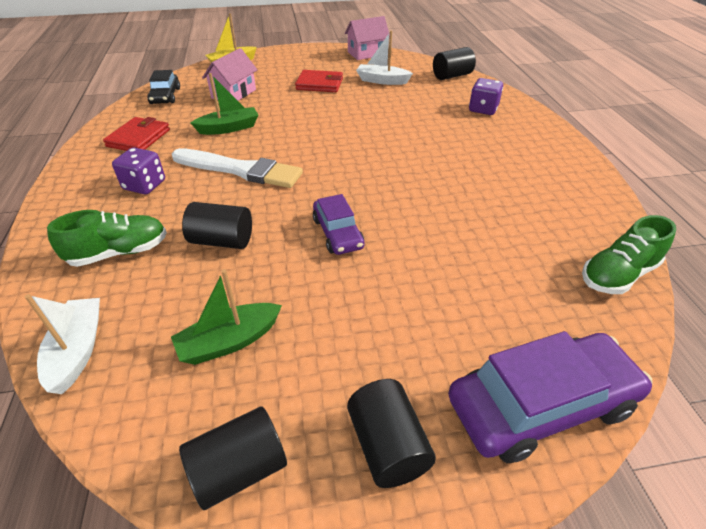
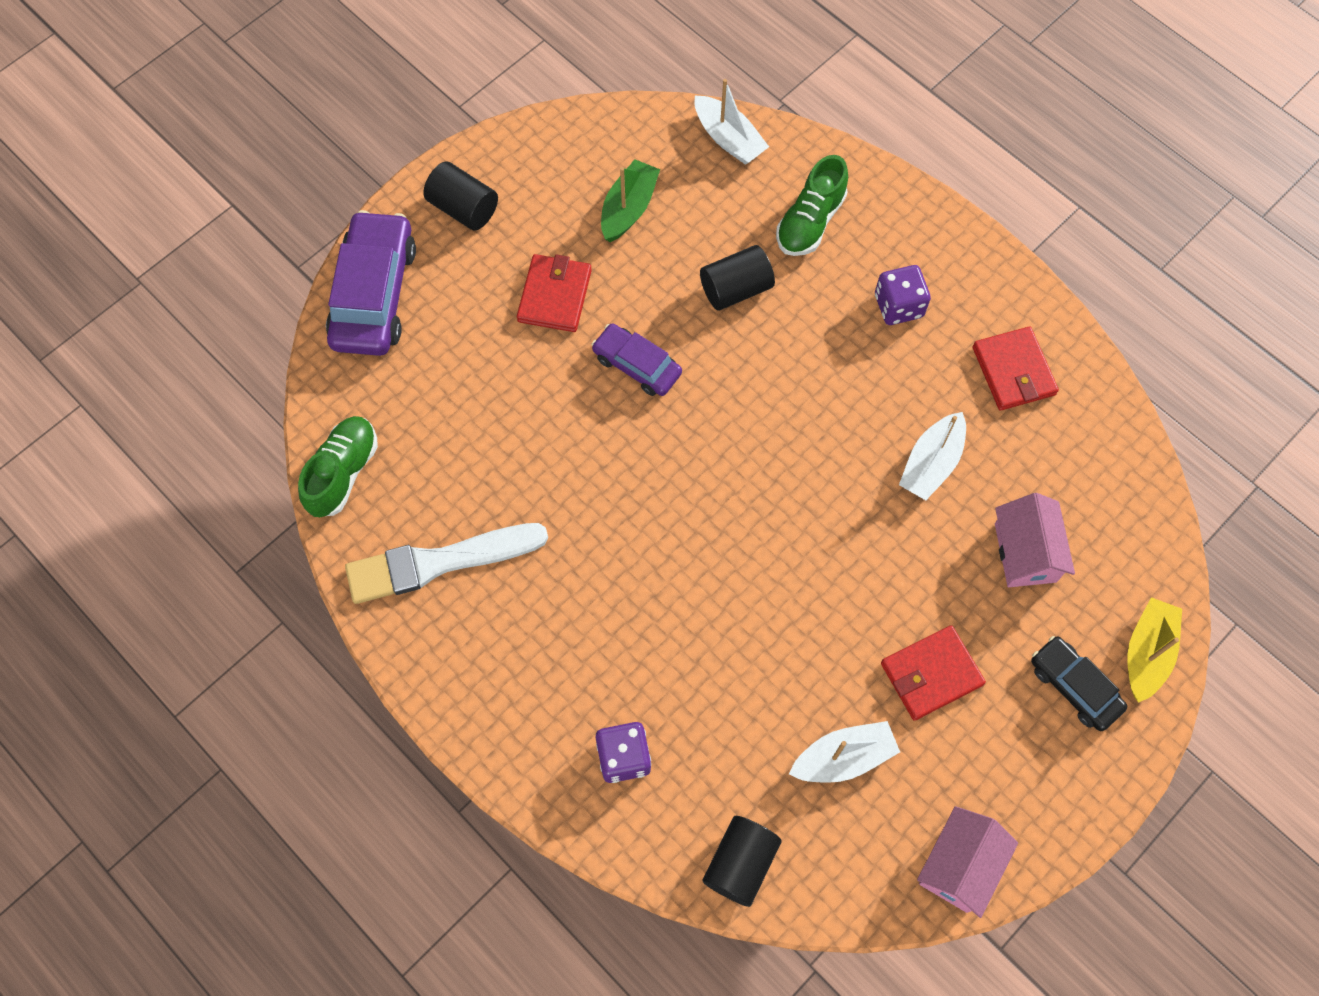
camera: 145 degrees right, 25 degrees up
black car [147,70,180,104] -> black car moved to [1031,636,1127,731]
white brush [172,148,303,188] -> white brush moved to [345,523,548,604]
black cylinder [179,406,287,510] -> none
green boat [191,73,259,135] -> white boat [899,412,966,500]
purple car [448,331,652,463] -> purple car turned 150 degrees clockwise [326,210,416,356]
none -> red wallet [517,254,592,332]

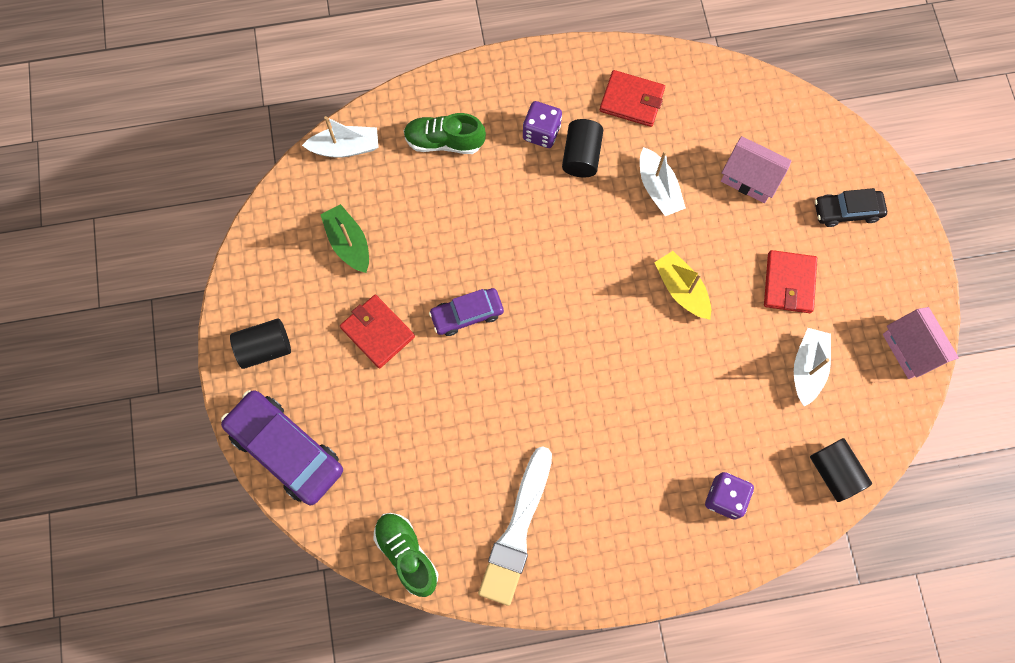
camera: 55 degrees left, 5 degrees up
black cylinder [700,245,775,311] -> black cylinder moved to [562,119,603,177]
green shoe [776,155,848,256] -> green shoe turned 120 degrees clockwise [404,113,486,154]
yellow boat [1127,597,1182,703] -> yellow boat moved to [654,251,711,320]

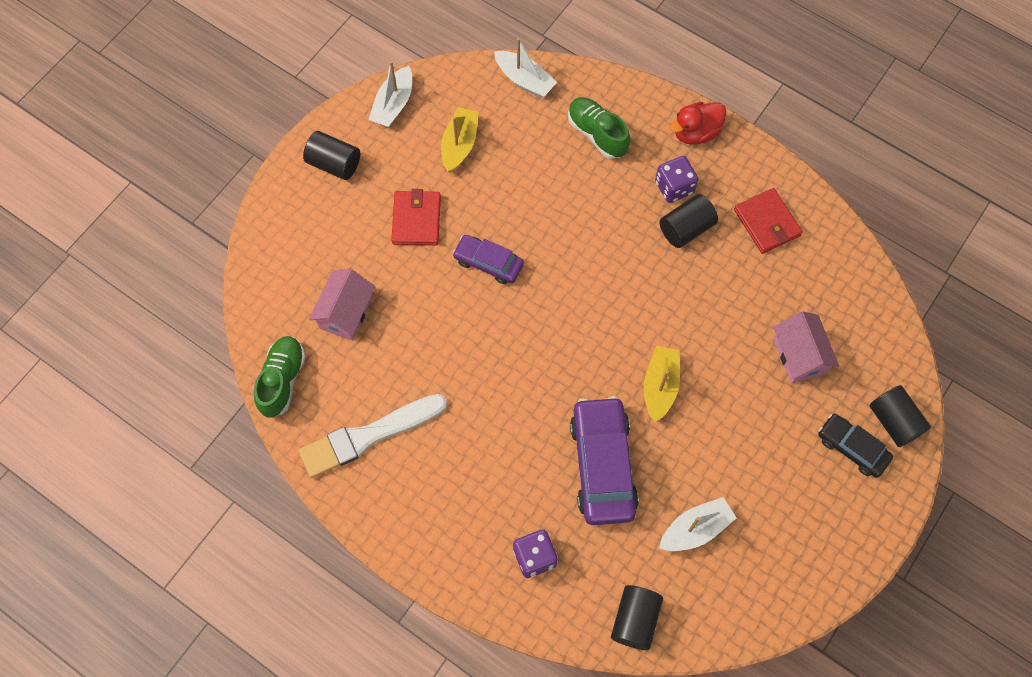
camera: 45 degrees right, 5 degrees down
purple car [221,390,343,505] -> purple car moved to [570,396,639,525]
green boat [320,204,369,273] -> yellow boat [441,107,479,173]
white boat [640,147,686,216] -> white boat moved to [369,61,412,127]
red wallet [764,250,817,313] -> none
pink house [883,307,959,379] -> pink house moved to [309,268,375,341]
none -> red duck [669,102,727,145]
none -> black cylinder [869,385,931,447]

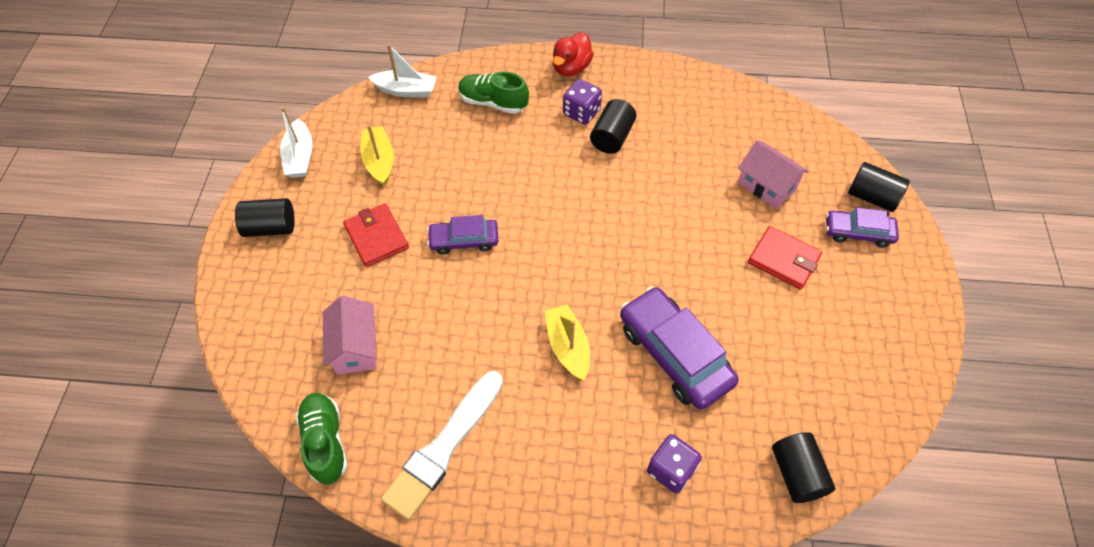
camera: 30 degrees left, 10 degrees down
yellow boat [644,346,680,422] -> yellow boat moved to [545,304,590,380]
white boat [659,497,737,551] -> none
red wallet [734,188,803,254] -> red wallet moved to [748,226,822,290]
black car [818,414,893,477] -> purple car [826,207,899,248]

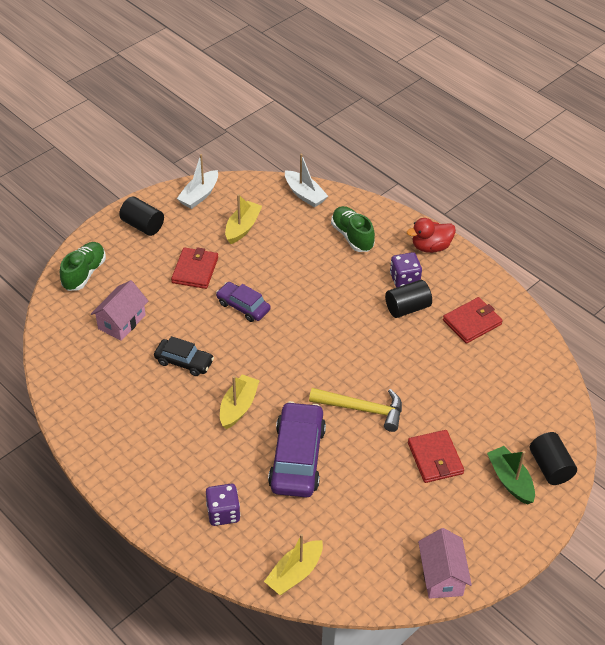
camera: 40 degrees right, 10 degrees down
green shoe [296,393,348,485] -> green shoe moved to [60,242,106,291]
white brush [381,371,503,520] -> none
pink house [738,140,809,209] -> pink house moved to [418,528,472,599]
black cylinder [772,432,835,503] -> yellow boat [264,534,323,595]
purple car [826,207,899,248] -> green boat [487,446,535,505]
none -> black car [154,336,214,376]
none -> yellow hammer [309,388,402,432]
none -> red wallet [443,297,503,344]

